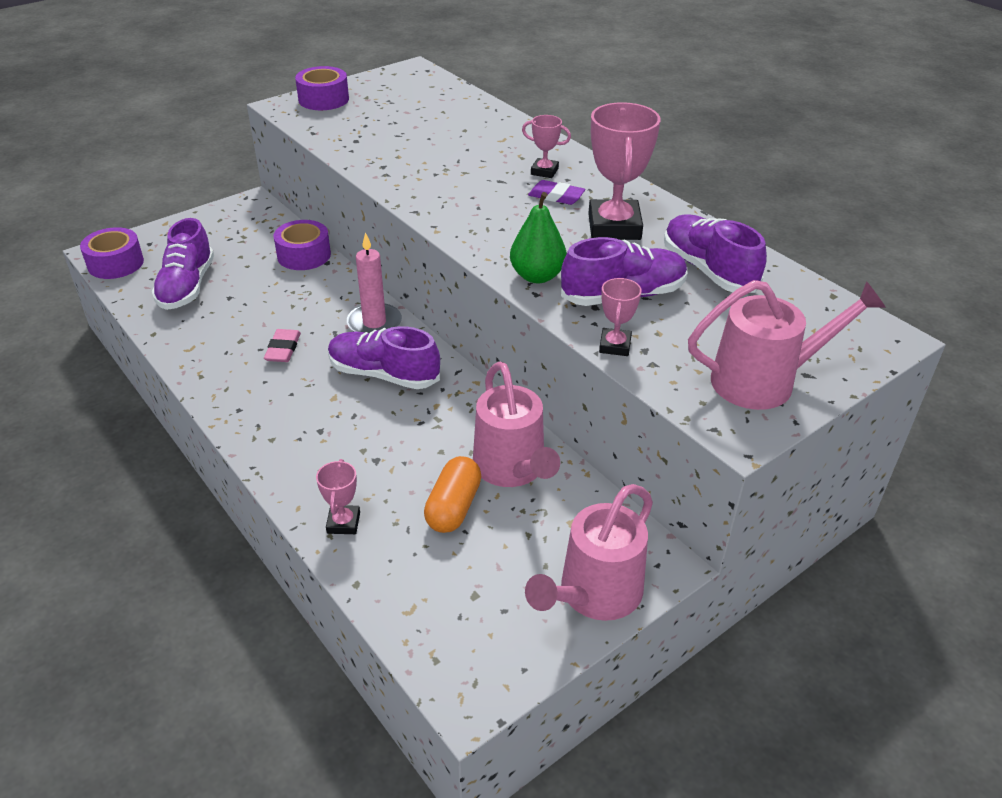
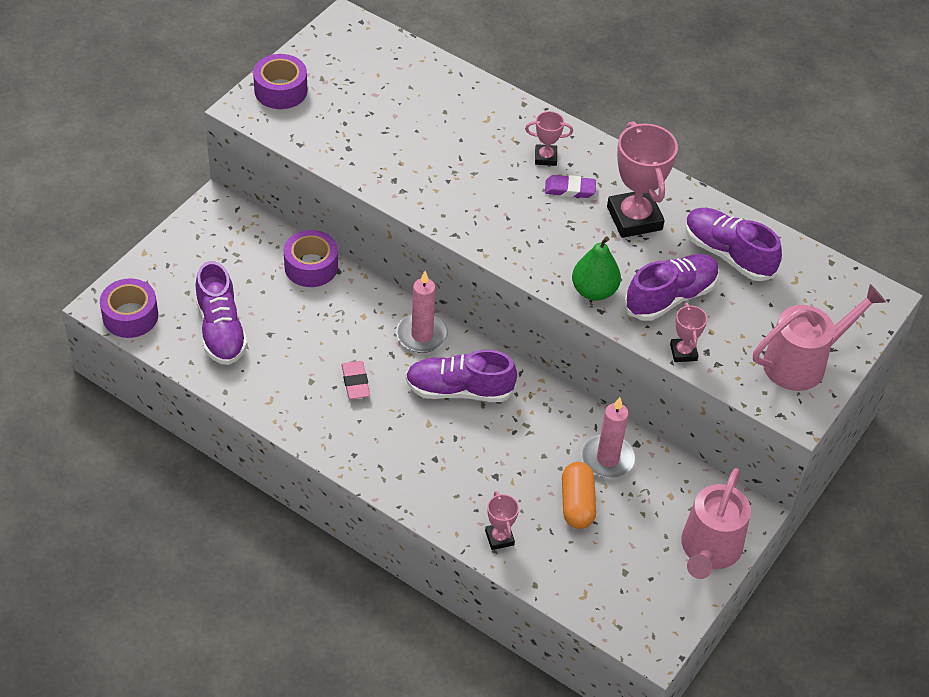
camera: 20 degrees left, 10 degrees up
pink watering can [473,362,560,487] -> pink candle [581,397,636,478]

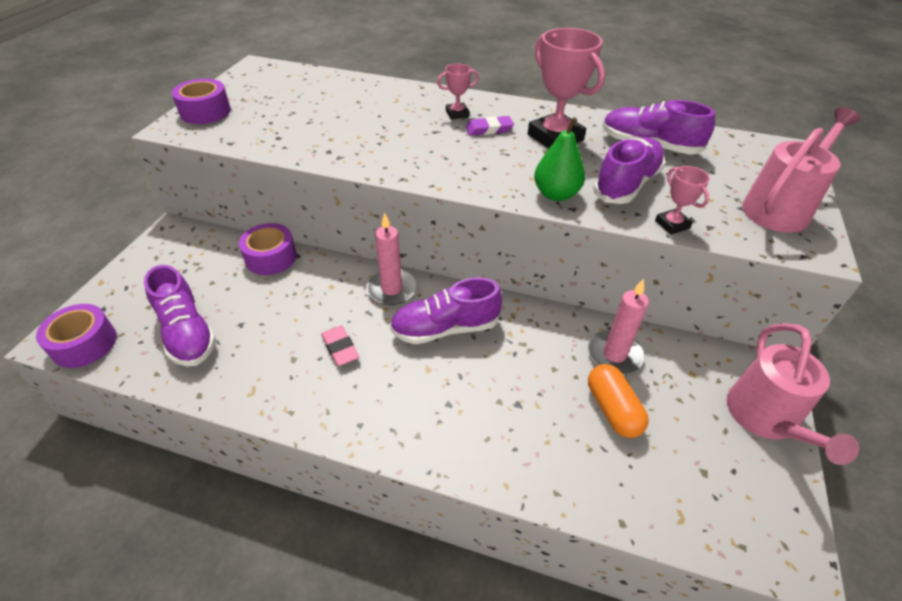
camera: 15 degrees left, 5 degrees down
pink trophy [485,491,519,550] -> none

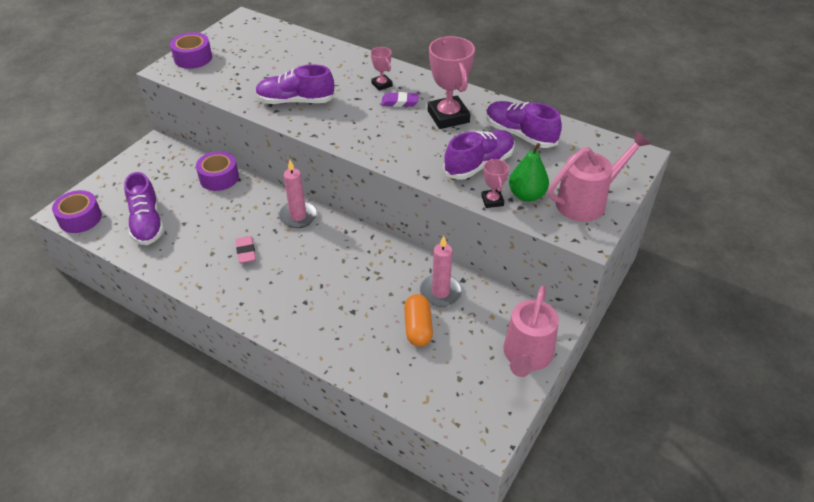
camera: 15 degrees right, 0 degrees up
purple shoe [390,277,502,344] -> purple shoe moved to [255,64,335,104]
pink trophy [437,64,479,120] -> pink trophy turned 60 degrees clockwise [371,47,393,91]
green pear [534,117,585,201] -> green pear moved to [509,143,549,202]

